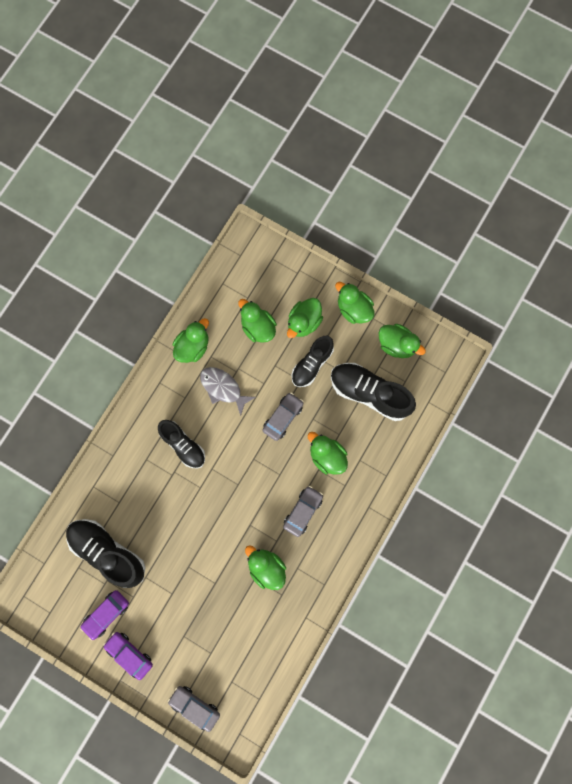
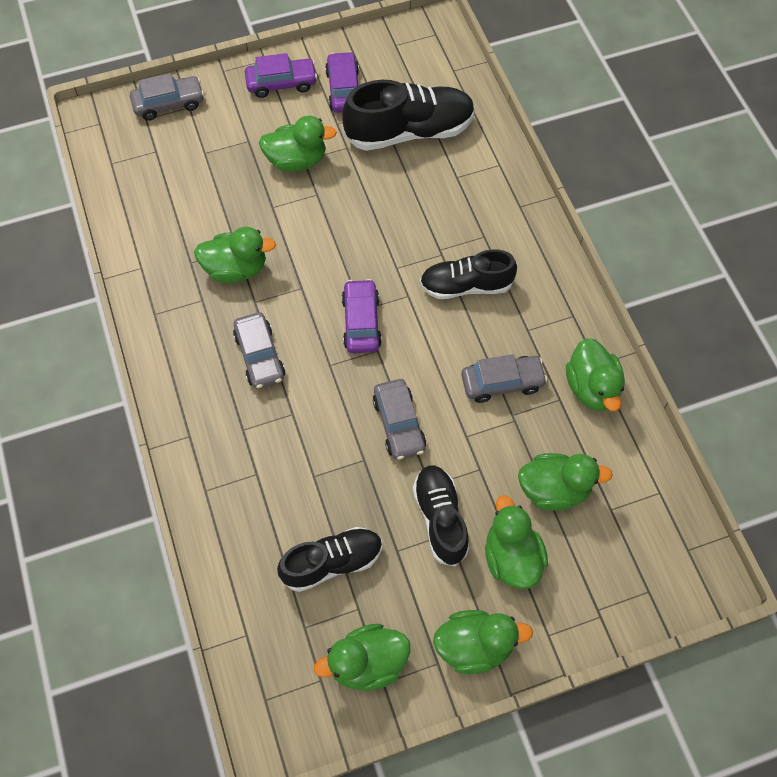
camera: 130 degrees right, 15 degrees down
grey fish [200,367,256,416] -> grey car [461,354,548,403]
green duck [308,432,348,475] -> green duck moved to [259,116,337,172]
black shoe [331,363,416,421] -> black shoe [277,527,383,592], size x0.66
none -> purple car [341,279,382,353]

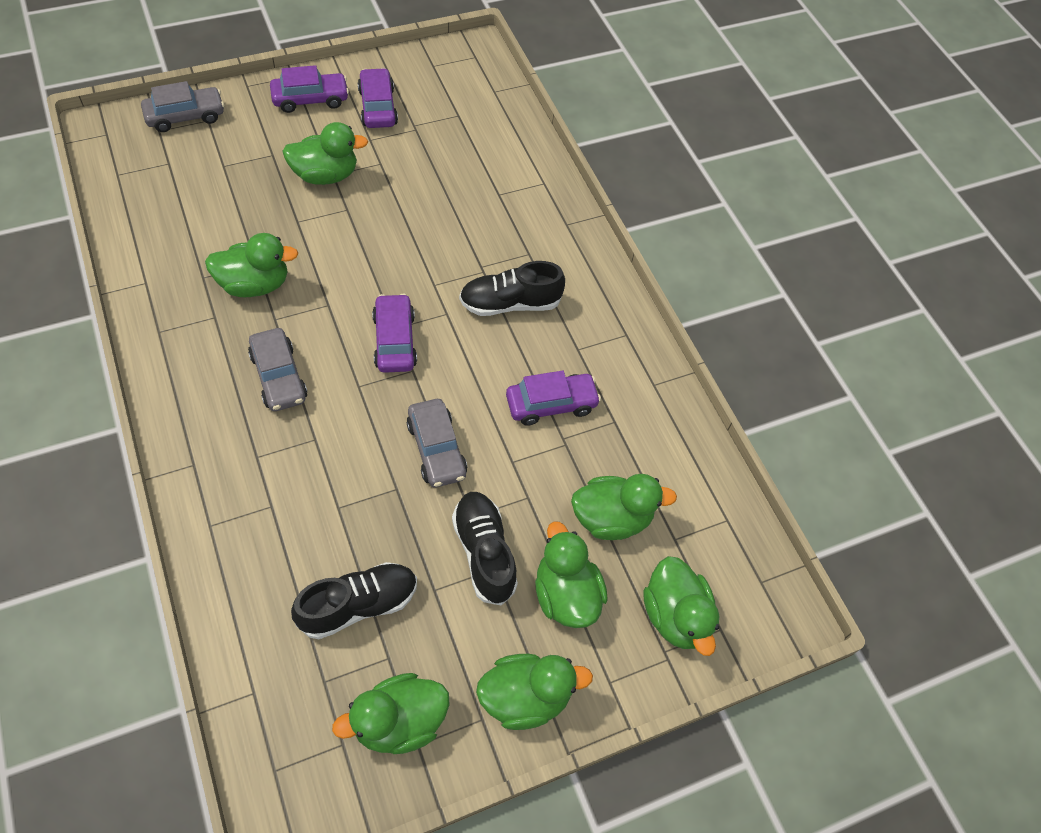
camera: 10 degrees left, 5 degrees down
black shoe [342,80,475,151] -> none
grey car [461,354,548,403] -> purple car [506,370,601,426]
green duck [566,338,625,411] -> green duck moved to [643,556,720,656]

